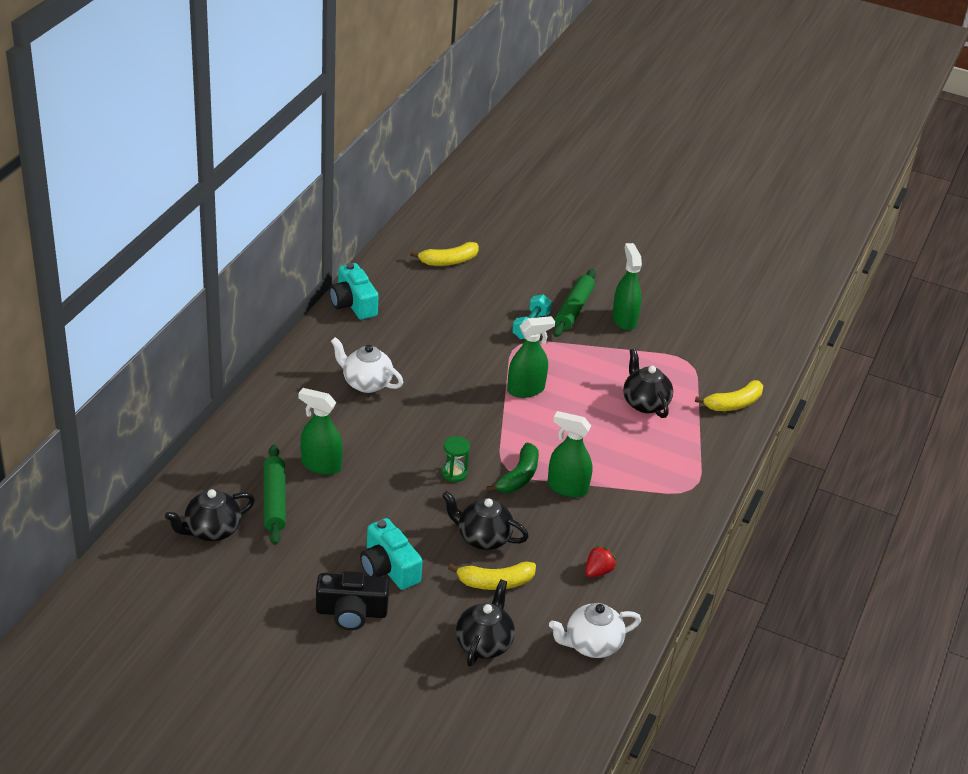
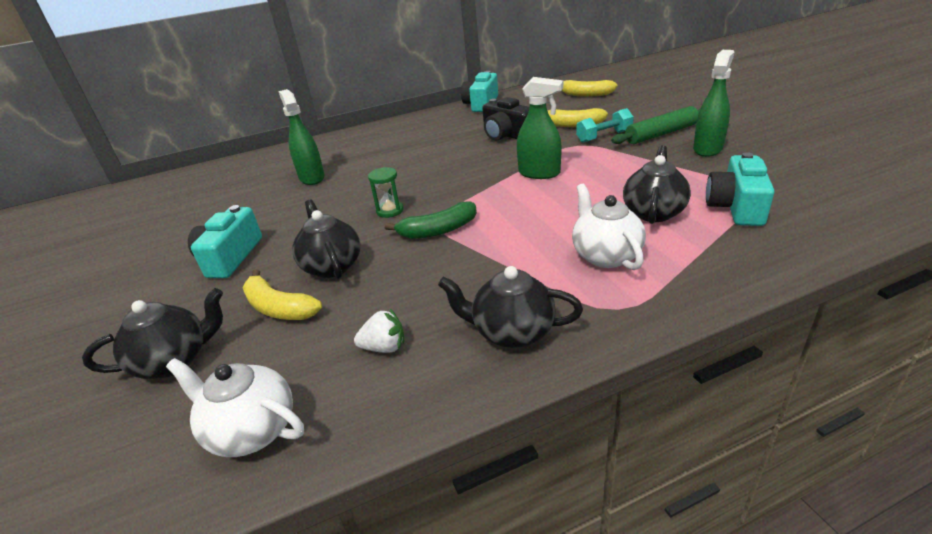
camera: 50 degrees right, 5 degrees down
black teapot [165,489,255,541] -> black teapot moved to [438,266,583,348]
green rolling pin [263,445,286,545] -> none
black camera [316,571,389,630] -> black camera moved to [482,97,530,141]
white teapot [331,337,403,393] -> white teapot moved to [572,184,646,270]
green spray bottle [548,411,593,498] -> none
red strawberry [585,545,617,577] -> white strawberry [354,309,404,353]
yellow banana [695,380,763,411] -> yellow banana moved to [547,108,608,127]
none -> turquoise camera [706,152,774,226]

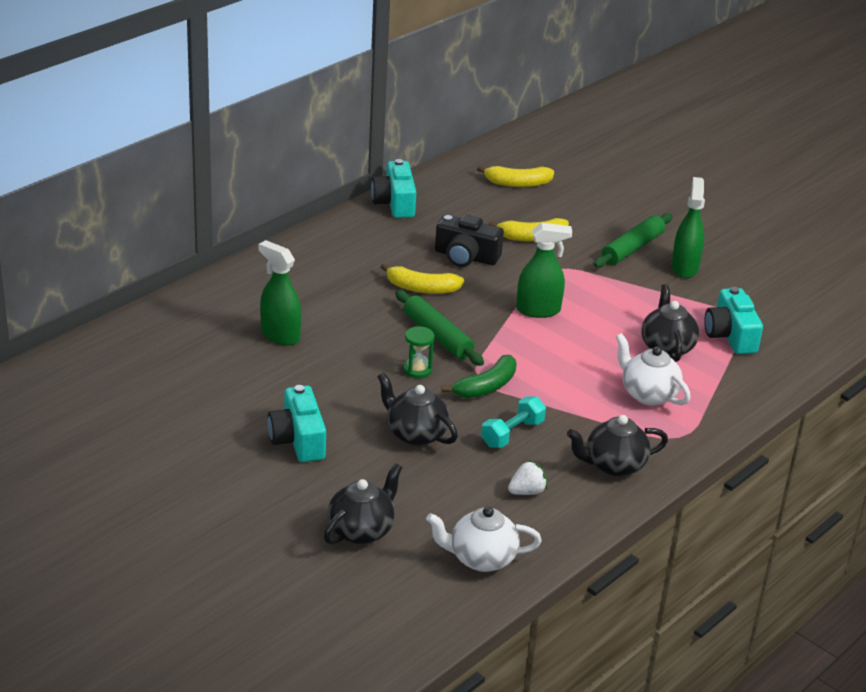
camera: 30 degrees left, 0 degrees up
yellow banana [242,269,322,320] -> yellow banana moved to [380,263,464,294]
turquoise dumbbell [576,108,634,143] -> turquoise dumbbell moved to [481,396,546,448]
none -> green rolling pin [395,290,484,366]

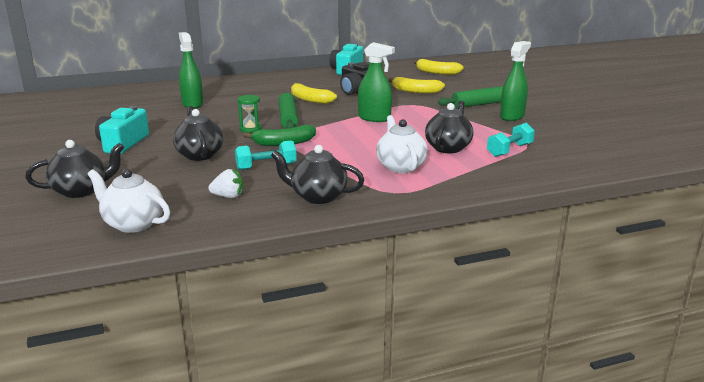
camera: 30 degrees right, 10 degrees down
turquoise camera [704,287,763,354] -> turquoise dumbbell [487,122,535,157]

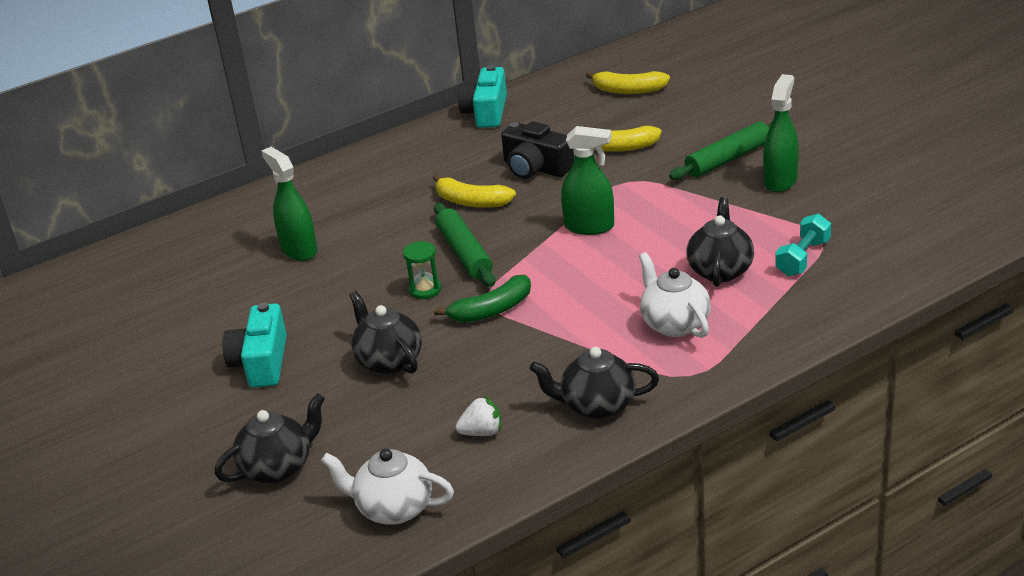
camera: 10 degrees left, 10 degrees up
turquoise dumbbell [235,140,297,170] -> none

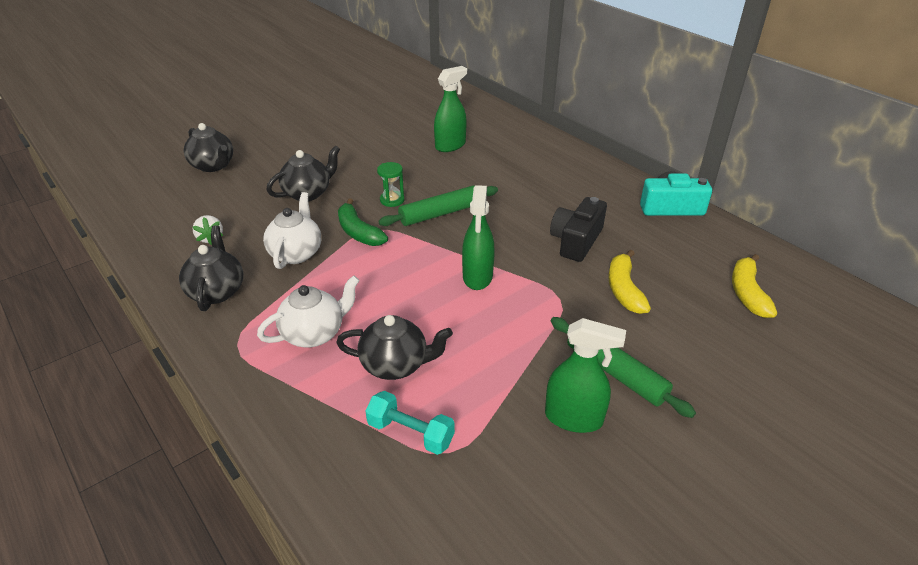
camera: 80 degrees right, 5 degrees up
turquoise camera [222,302,287,388] -> none
white teapot [321,449,454,525] -> white teapot moved to [263,192,321,269]
yellow banana [433,174,516,208] -> none

